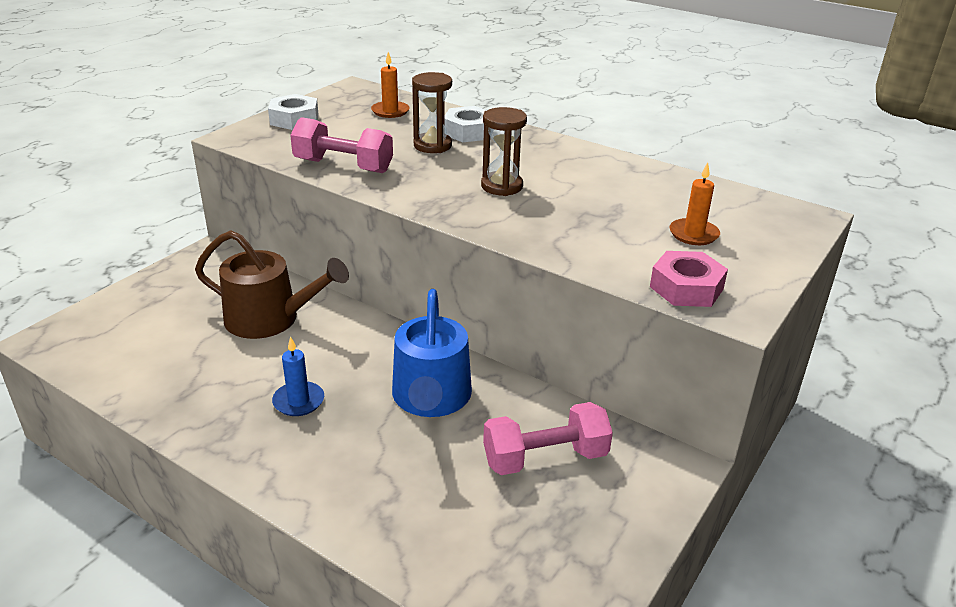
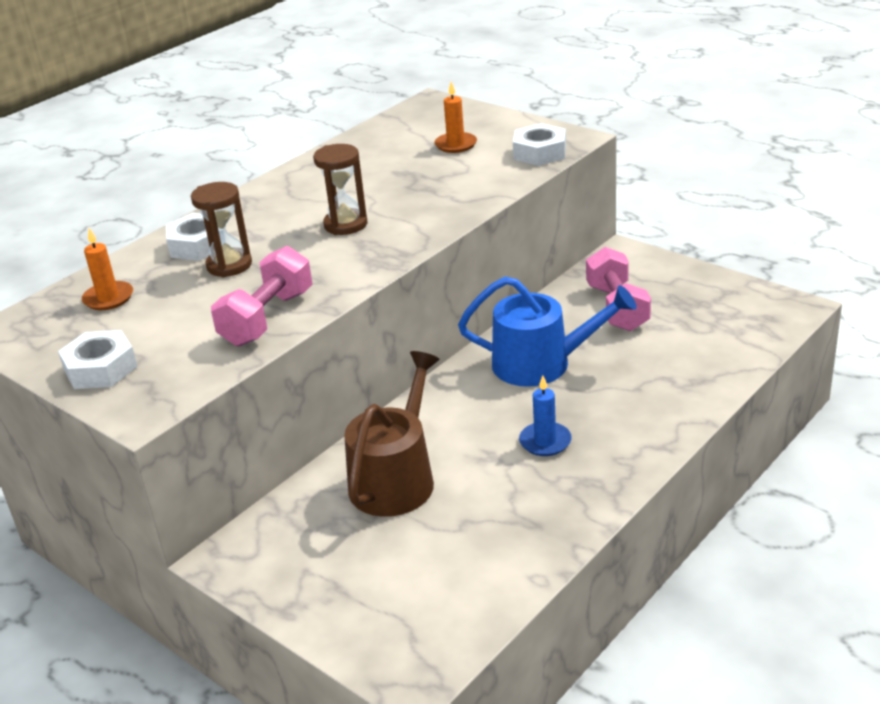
camera: 80 degrees left, 0 degrees up
pink nut [650,251,728,307] -> white nut [513,123,566,166]

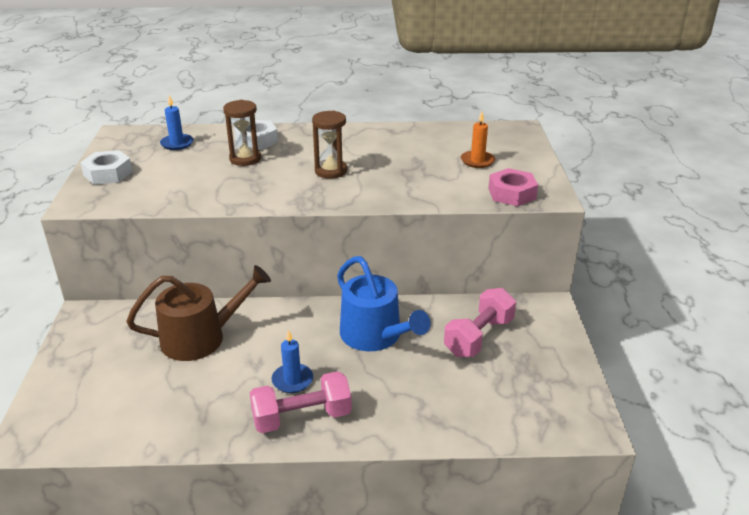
camera: 45 degrees right, 0 degrees up
orange candle [82,228,133,310] -> blue candle [160,95,194,150]
pink dumbbell [211,246,313,346] -> pink dumbbell moved to [250,371,352,433]
white nut [513,123,566,166] -> pink nut [488,168,538,206]

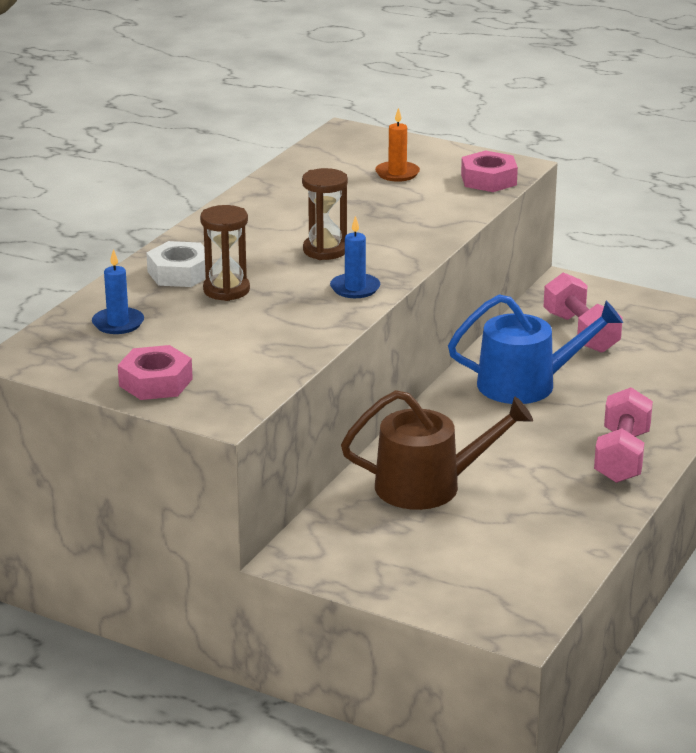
camera: 60 degrees left, 5 degrees down
white nut [80,150,133,185] -> pink nut [118,345,193,400]
brown watering can [126,265,271,361] -> brown watering can turned 75 degrees clockwise [341,390,533,510]
blue candle [272,330,313,393] -> blue candle moved to [330,216,380,298]

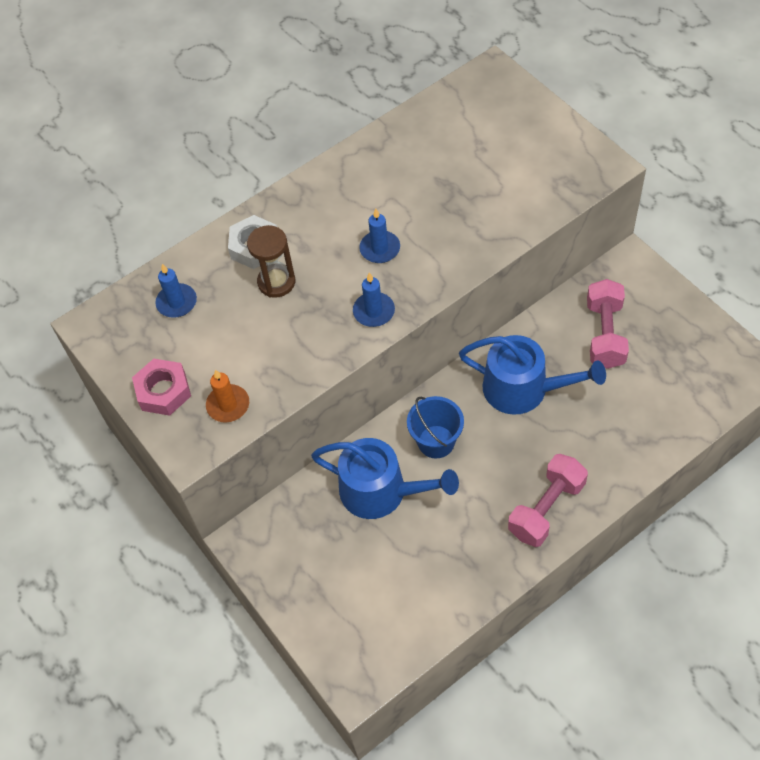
camera: 30 degrees right, 30 degrees up
brown hourglass [302,168,348,260] -> blue candle [359,208,400,263]
brown watering can [341,390,533,510] -> blue watering can [311,438,459,519]
orange candle [375,108,420,182] -> orange candle moved to [206,370,249,422]
pink nut [461,150,518,192] -> none
none -> blue bucket [407,396,464,458]

